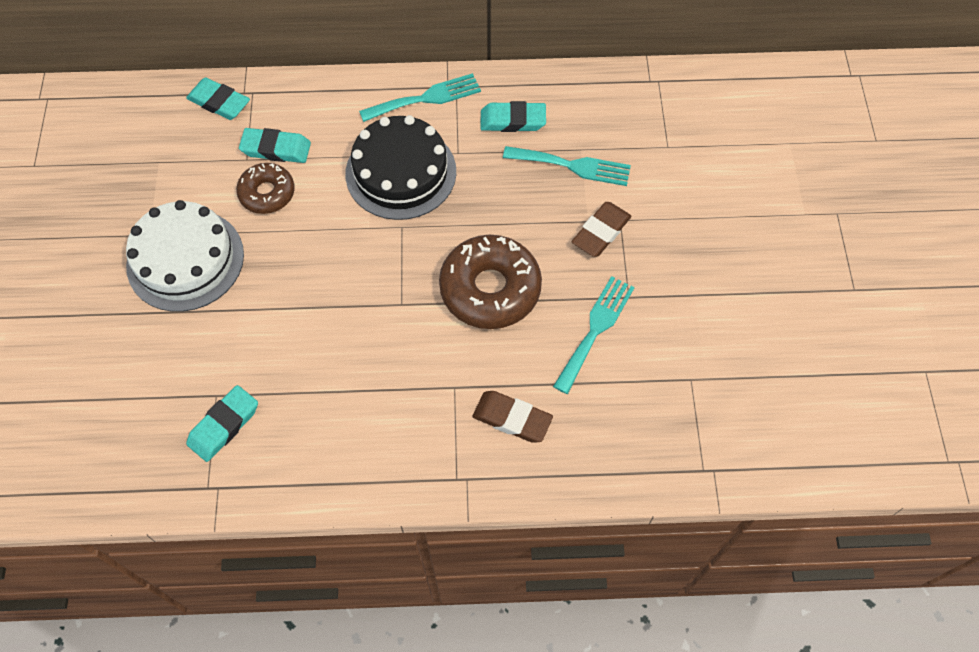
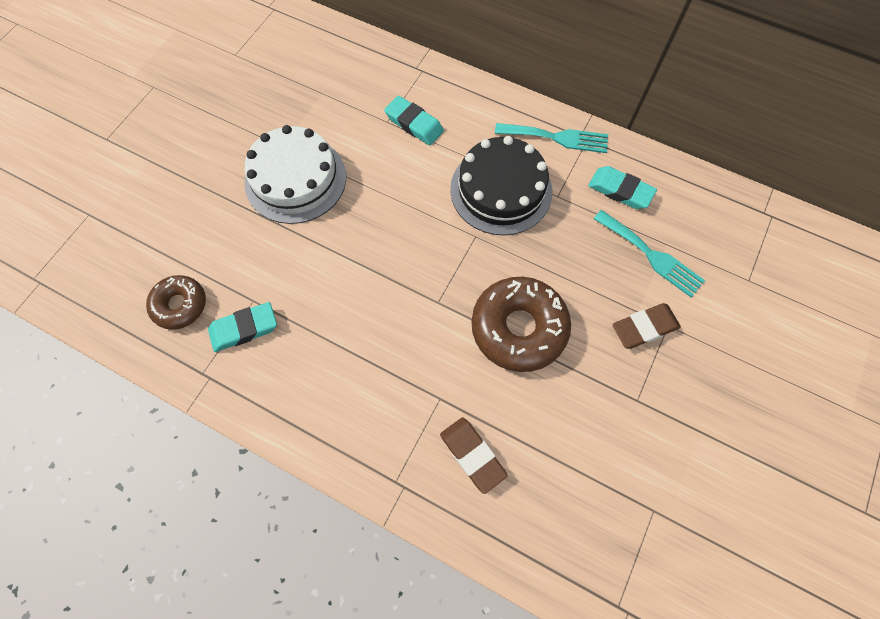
camera: 30 degrees right, 5 degrees up
turquoise eraser [186,77,250,120] -> none
brown donut [236,163,295,214] -> brown donut moved to [146,275,206,330]
turquoise fork [553,276,635,394] -> none

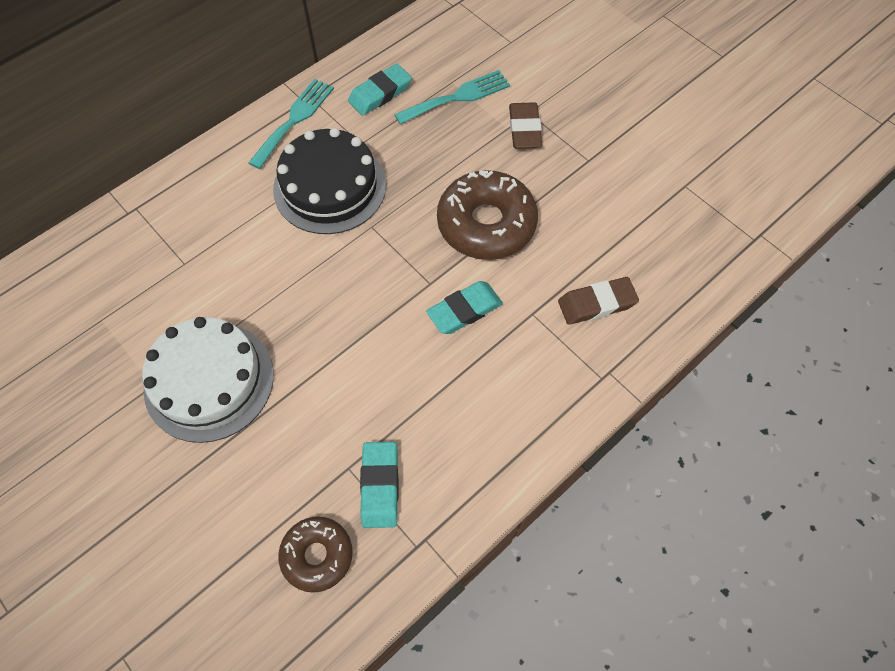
camera: 70 degrees left, 5 degrees down
turquoise eraser [384,96,444,145] -> turquoise eraser moved to [426,281,503,334]

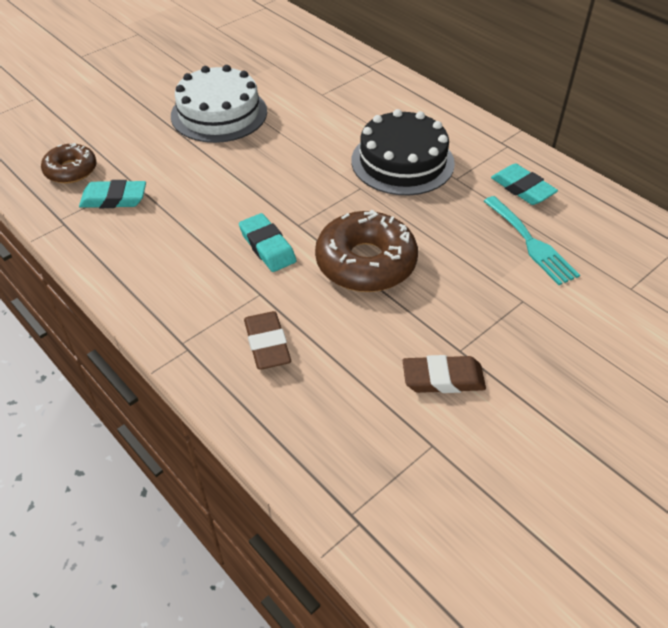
camera: 90 degrees right, 15 degrees down
turquoise fork [249,79,334,169] -> none
brown eraser [509,102,542,149] -> brown eraser moved to [403,355,486,393]

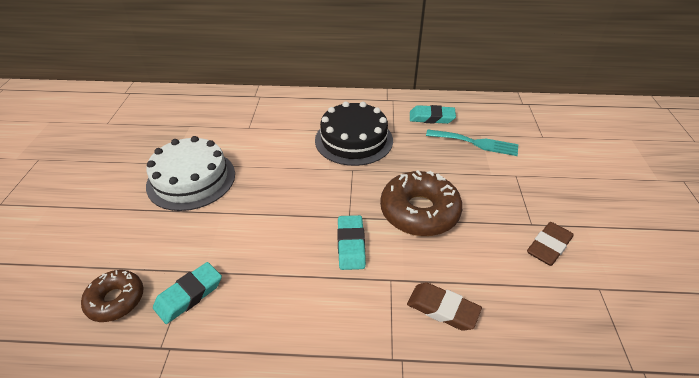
camera: 45 degrees left, 5 degrees down
turquoise eraser [239,213,297,272] -> turquoise eraser turned 75 degrees clockwise [337,215,366,270]

